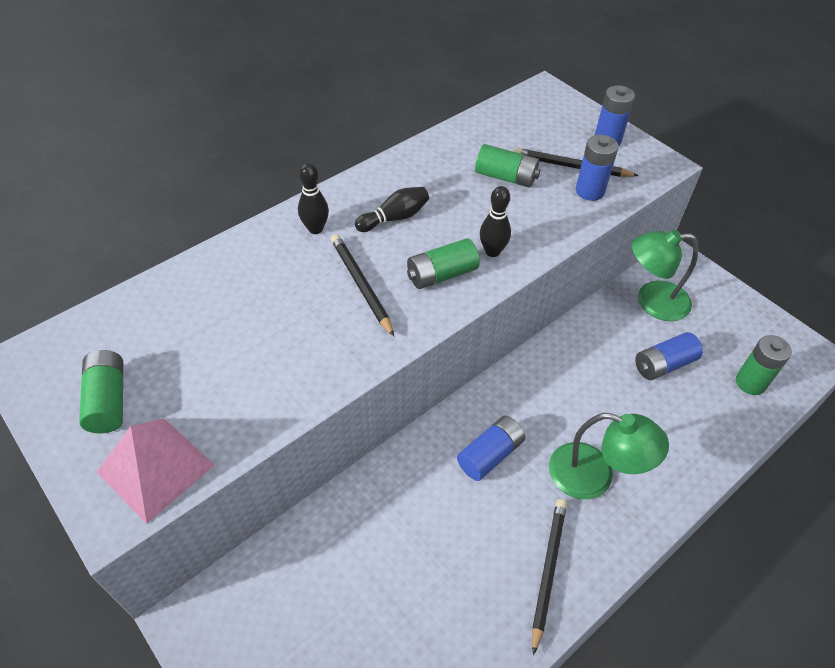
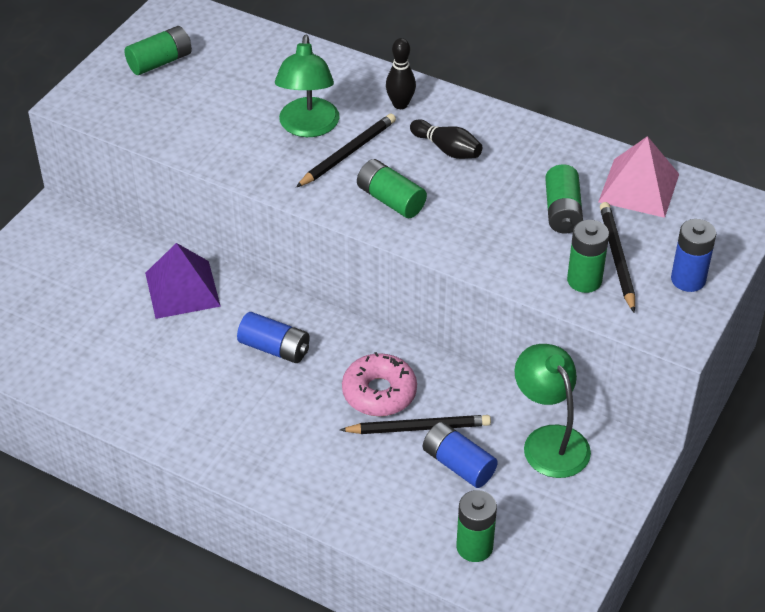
camera: 70 degrees right, 5 degrees down
pink pyramid [97,419,214,524] -> pink pyramid moved to [598,136,679,218]
black bowling pin [480,186,511,257] -> none
black pencil [532,499,567,655] -> black pencil moved to [340,415,491,434]
green lamp [549,413,669,500] -> green lamp moved to [275,35,340,137]
blue battery [576,135,618,201] -> green battery [567,220,609,293]
none -> purple pyramid [145,243,221,319]
none -> pink donut [342,352,417,416]

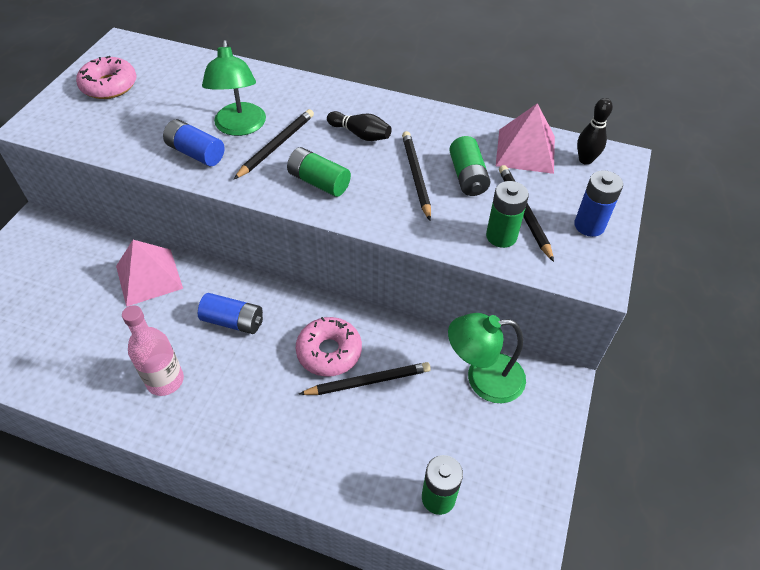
camera: 10 degrees left, 5 degrees up
green battery [125,26,192,75] -> pink donut [76,56,137,99]
purple pyramid [145,243,221,319] -> pink pyramid [116,240,183,307]
black bowling pin [386,38,416,109] -> black bowling pin moved to [577,98,613,165]
blue battery [423,422,498,488] -> blue battery moved to [163,119,224,166]
green lamp [515,344,591,478] -> green lamp turned 60 degrees counterclockwise [448,313,526,403]
none -> pink bottle [122,305,184,396]
none -> black pencil [402,131,431,221]

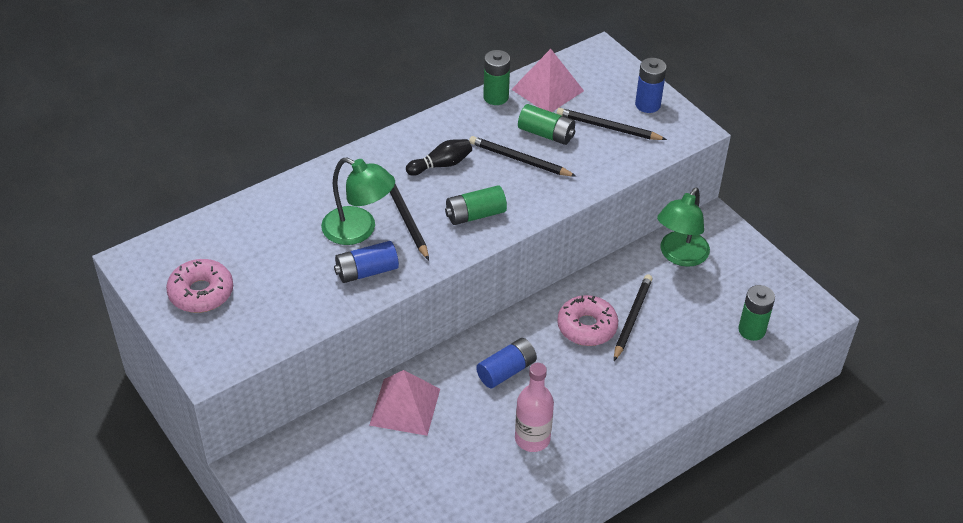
camera: 55 degrees left, 5 degrees down
green battery [486,181,529,248] -> green battery moved to [483,50,510,105]
black bowling pin [577,98,613,165] -> none

